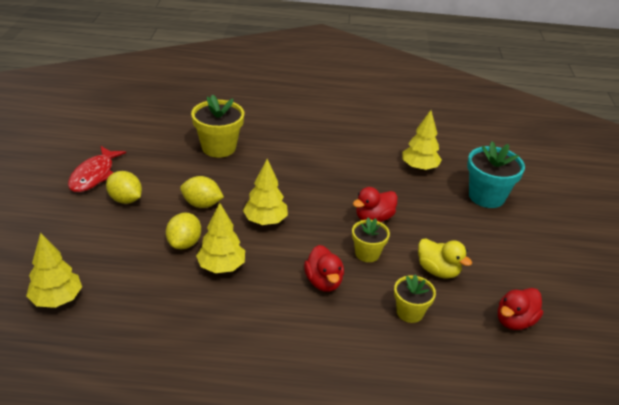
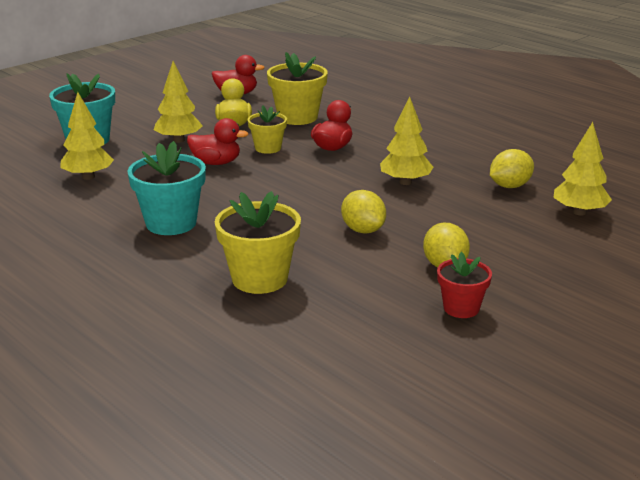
camera: 135 degrees left, 10 degrees down
red fish [68,146,126,192] -> red flower pot [437,252,492,318]
yellow lemon [166,213,201,250] -> yellow lemon moved to [490,149,534,188]
yellow tree [243,159,288,225] -> yellow tree moved to [154,61,202,143]
yellow flower pot [394,274,436,323] -> yellow flower pot [267,52,328,125], size x1.64
none -> turquoise flower pot [127,141,206,235]

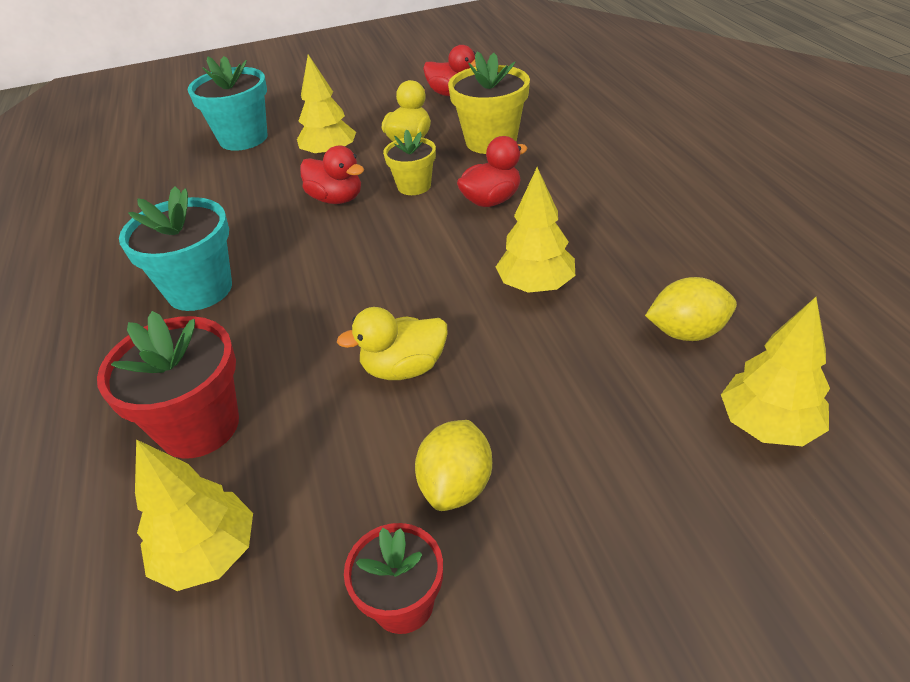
camera: 30 degrees right, 15 degrees up
yellow tree [60,92,114,180] -> yellow tree moved to [135,439,253,591]
yellow flower pot [215,191,301,294] -> red flower pot [97,311,239,458]
yellow lemon [341,190,386,234] -> yellow duck [337,307,448,380]

